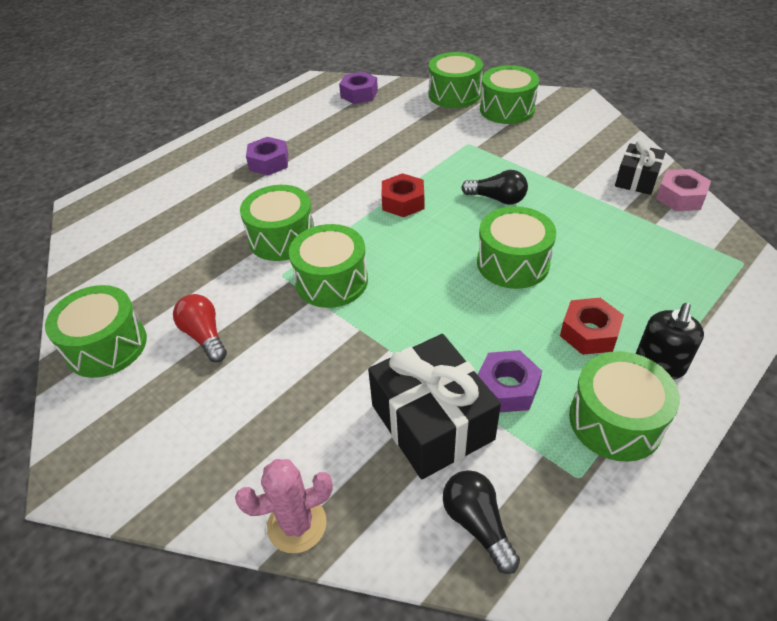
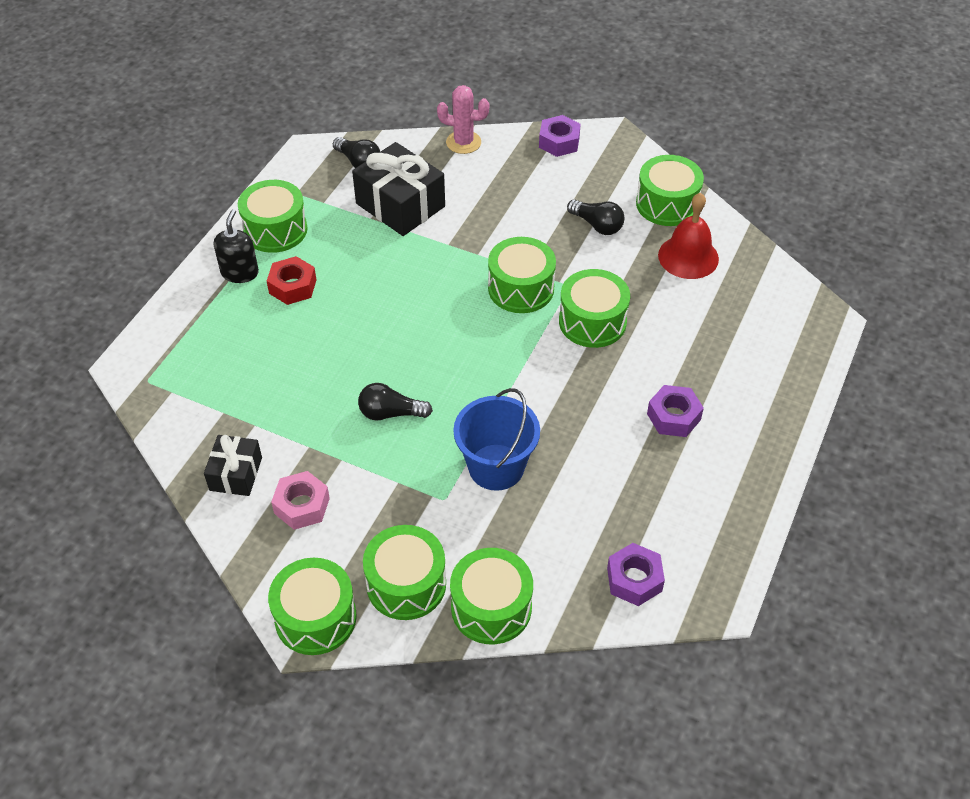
camera: 160 degrees right, 5 degrees up
red light bulb [173,294,227,362] -> black light bulb [567,199,624,235]
pink cactus [235,459,333,553] -> pink cactus turned 45 degrees clockwise [437,85,489,154]
red nut [381,173,424,217] -> none
green drum [477,206,556,289] -> green drum moved to [268,558,357,655]
purple nut [478,350,542,412] -> purple nut moved to [539,115,581,157]
pink nut [656,169,711,211] -> pink nut moved to [271,471,330,530]
none -> blue bucket [453,388,540,491]
none -> red bell [658,192,719,279]

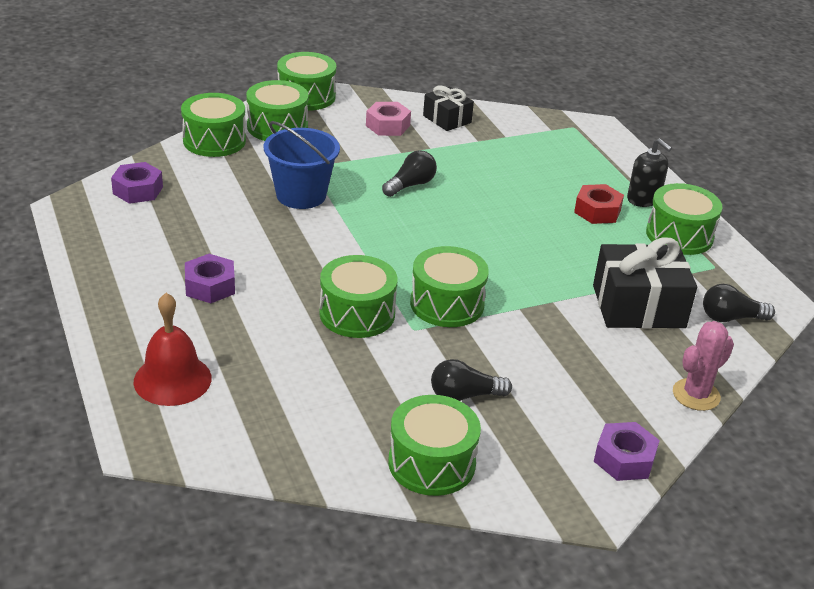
camera: 130 degrees right, 15 degrees down
red bell [658,192,719,279] -> red bell moved to [134,293,212,406]

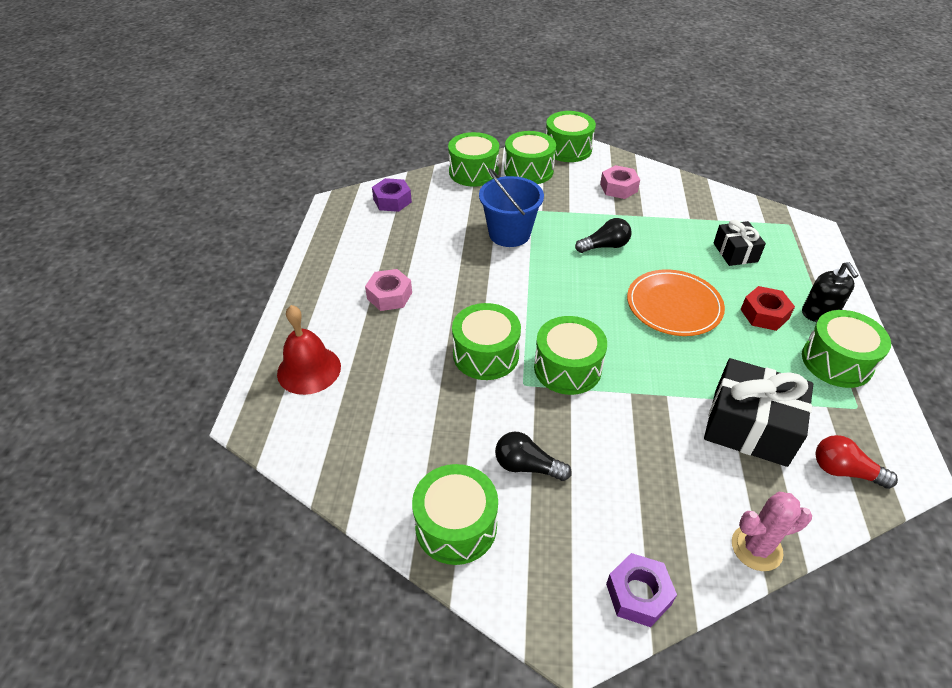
camera: 30 degrees right, 10 degrees up
purple nut [185,254,235,303] -> pink nut [365,269,412,311]
black gift [423,86,474,131] -> black gift moved to [713,220,766,266]
black light bulb [703,284,775,322] -> red light bulb [815,435,898,489]
none -> orange plate [627,269,725,336]

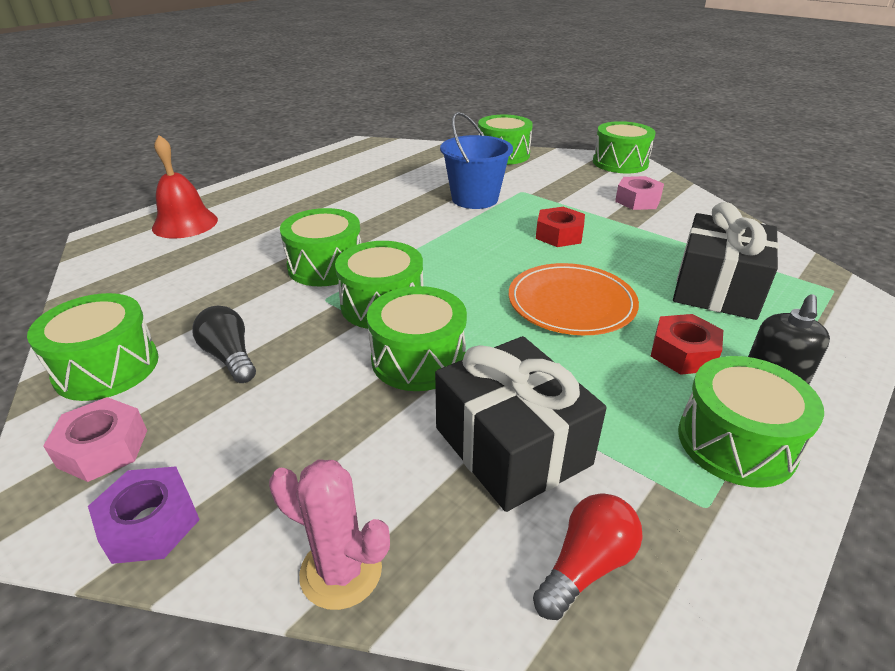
camera: 35 degrees right, 10 degrees down
pink nut [365,269,412,311] -> pink nut moved to [43,397,147,482]
purple nut [372,178,412,212] -> none
green drum [504,131,556,184] -> green drum moved to [367,286,467,391]
black light bulb [575,218,631,253] -> red nut [536,207,585,247]
black gift [713,220,766,266] -> black gift [673,202,779,320], size x1.72
red light bulb [815,435,898,489] -> red light bulb turned 75 degrees clockwise [533,493,642,620]

